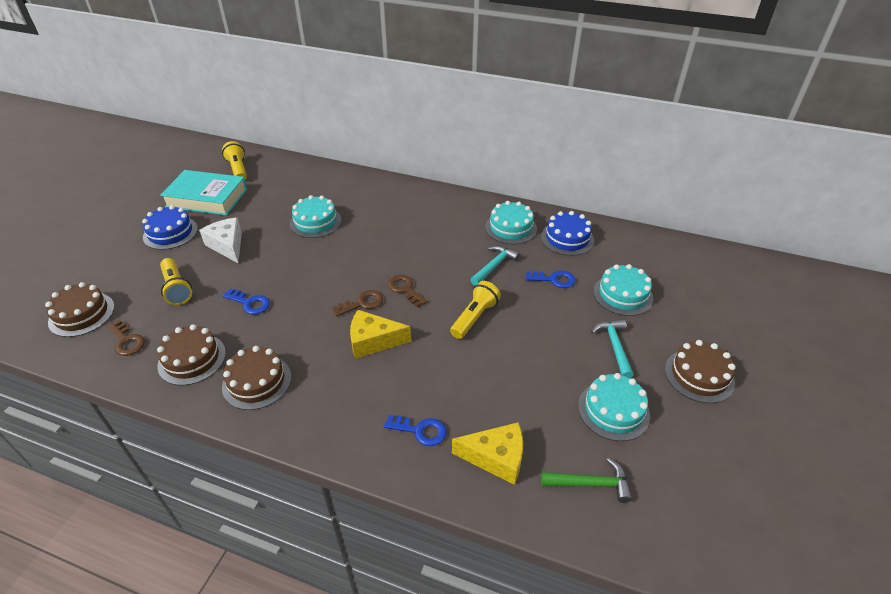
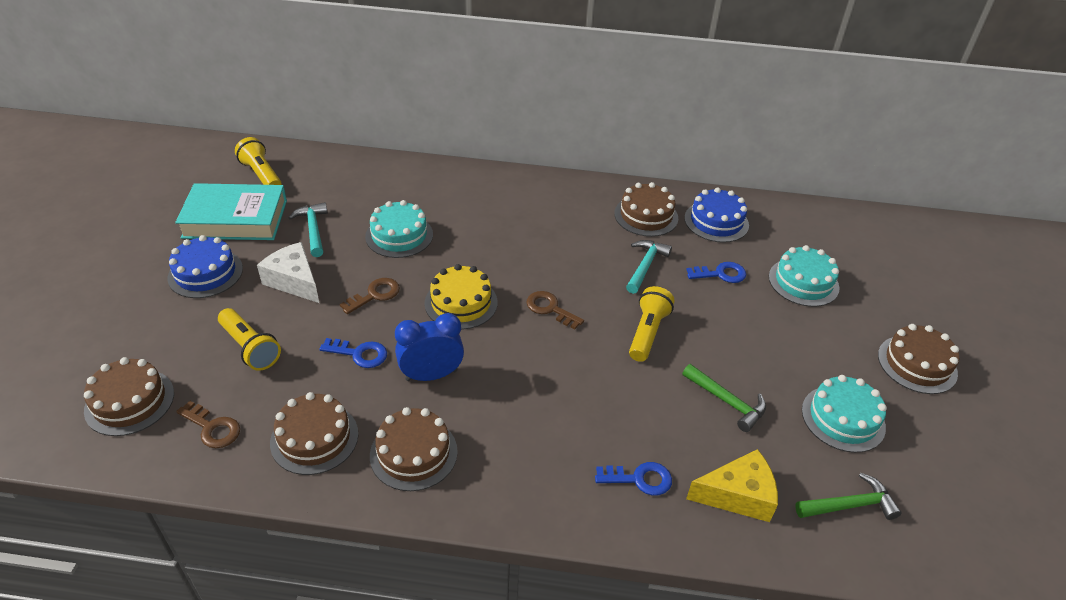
camera: 15 degrees left, 0 degrees up
brown key [332,290,383,316] -> brown key moved to [340,278,400,314]
yellow cheese [350,310,411,359] -> none
turquoise cake [485,201,537,244] -> brown cake [614,182,678,237]
turquoise hammer [591,319,634,378] -> turquoise hammer moved to [289,202,328,257]
none -> blue clock [395,313,464,381]
none -> yellow cake [424,264,498,329]
none -> green hammer [682,364,766,432]

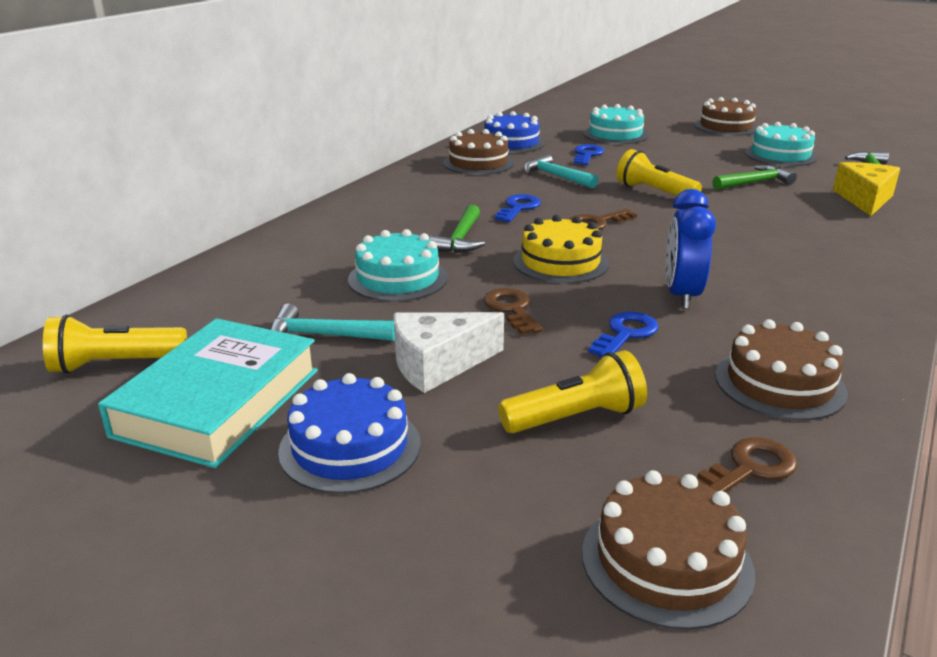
camera: 65 degrees left, 15 degrees down
brown cake [370,407,458,491] -> none
blue key [595,462,672,496] -> blue key moved to [495,194,541,222]
none -> green hammer [430,205,485,253]

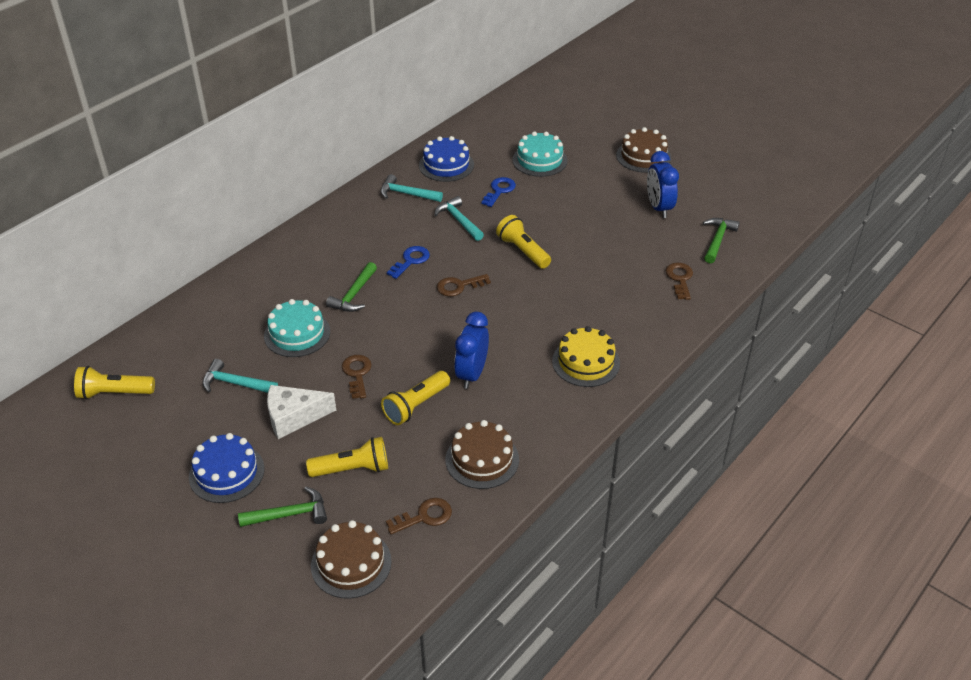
camera: 10 degrees right, 15 degrees up
turquoise book [98,318,318,468] -> none
brown cake [443,129,514,175] -> turquoise hammer [380,174,443,202]
yellow cake [513,215,609,283] -> yellow cake moved to [552,326,620,387]
blue key [588,312,658,358] -> yellow flashlight [381,371,450,425]
green hammer [713,165,797,190] -> green hammer moved to [238,487,327,527]
turquoise cake [745,122,818,166] -> blue clock [647,151,679,218]
yellow cheese [833,162,900,216] -> brown key [666,263,693,300]

